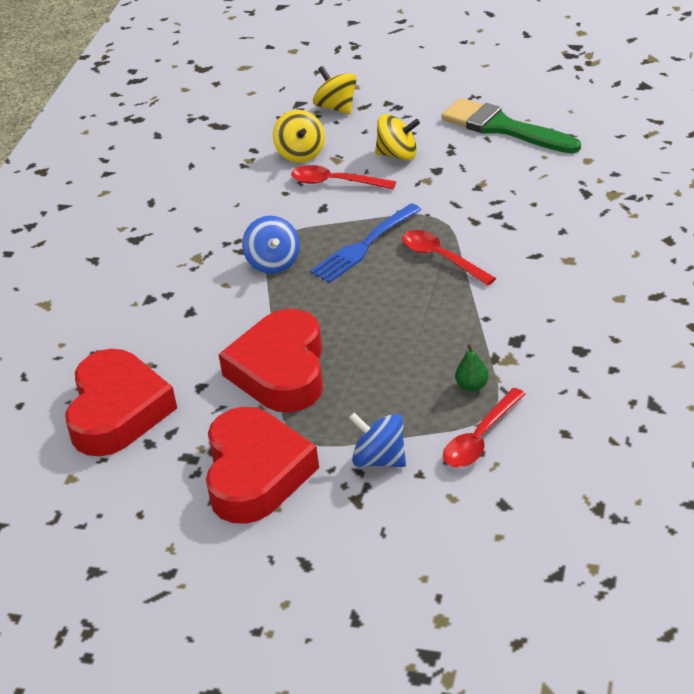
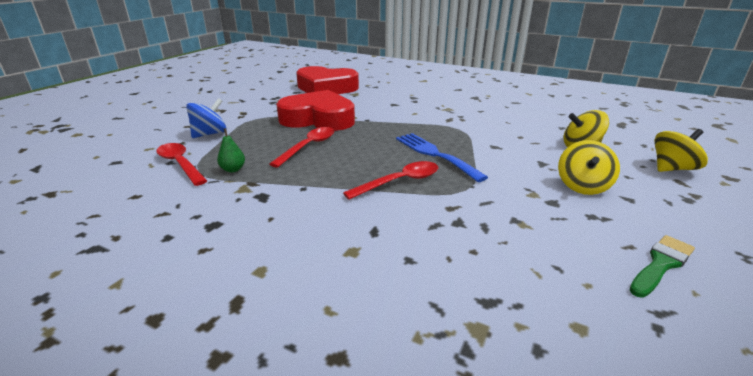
camera: 100 degrees right, 10 degrees down
red heart [206,407,319,524] -> none
blue spinning top [242,216,300,274] -> none
red spoon [291,165,396,189] -> red spoon moved to [270,127,334,168]
green brush [441,98,581,153] -> green brush [629,235,695,298], size x0.55

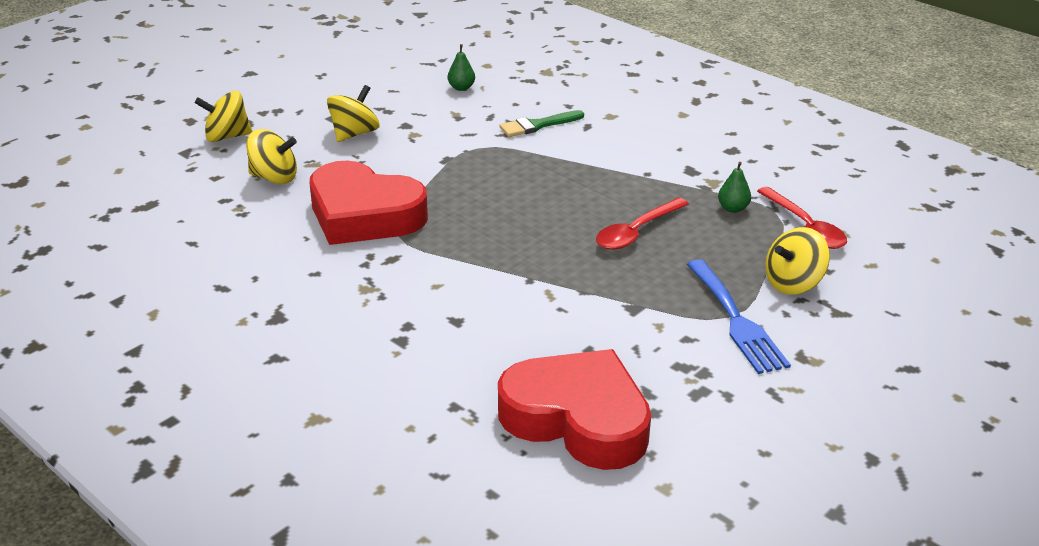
camera: 165 degrees left, 5 degrees up
blue spinning top [186,98,227,138] -> yellow spinning top [765,227,830,294]
red heart [276,90,355,131] -> red heart moved to [309,161,428,245]
red spoon [343,161,438,200] -> none
blue fork [396,133,488,182] -> blue fork moved to [686,259,791,374]
green brush [629,235,695,298] -> green brush moved to [499,110,584,137]
none -> green pear [448,44,475,91]

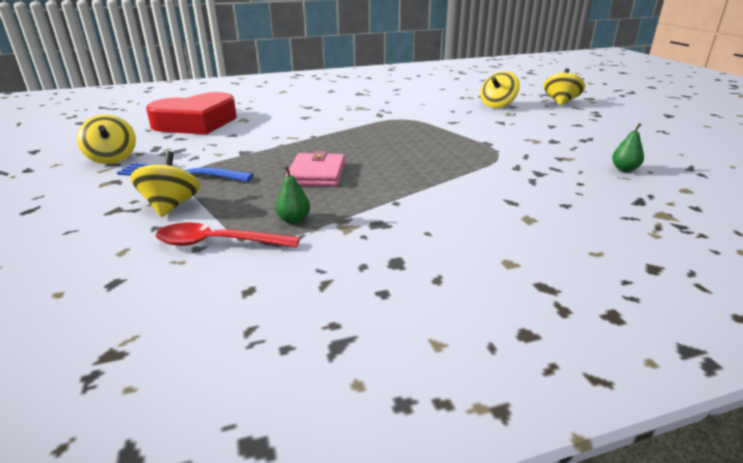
camera: 120 degrees right, 5 degrees down
red heart [309,161,428,245] -> none
yellow spinning top [327,85,380,142] -> yellow spinning top moved to [77,114,136,164]
green brush [499,110,584,137] -> none
red spoon [596,198,689,250] -> pink wallet [285,151,345,187]

